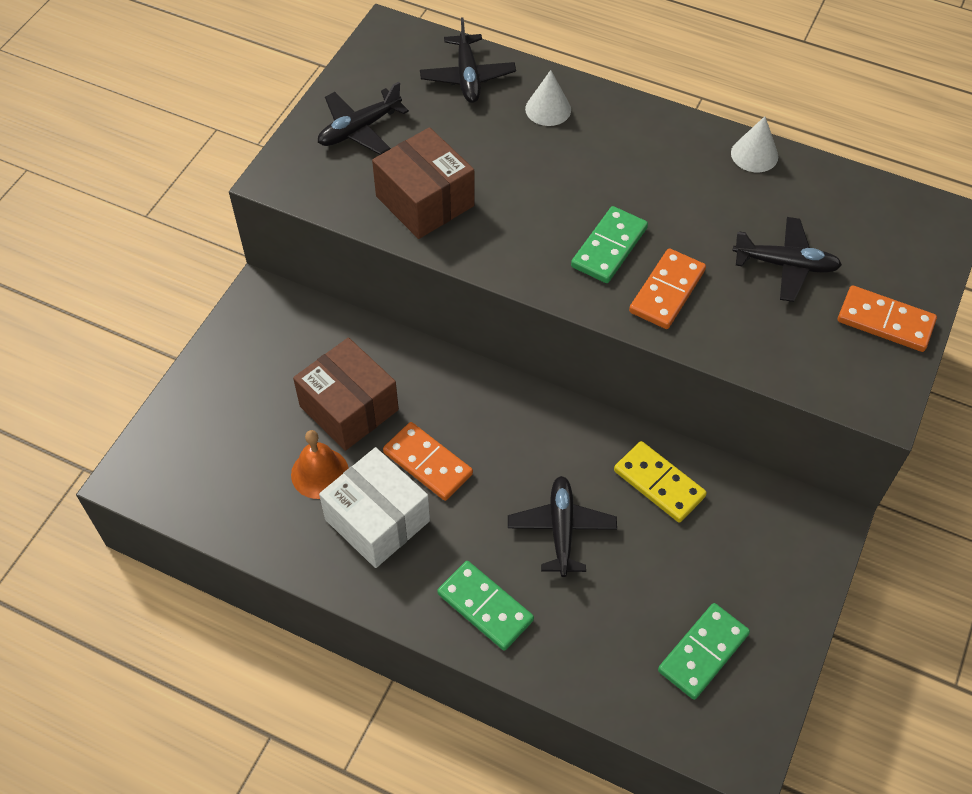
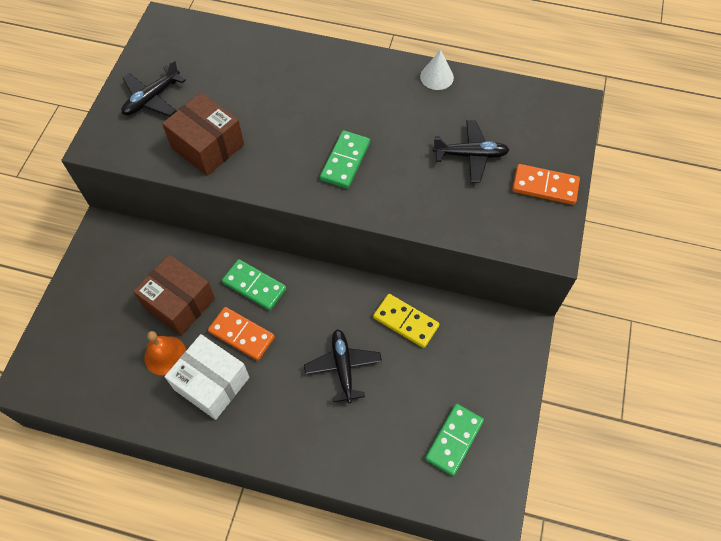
camera: 10 degrees left, 5 degrees up
black plane [420,17,516,103] -> none
green domino [437,561,534,651] -> green domino moved to [222,259,286,310]
white cone [525,70,571,126] -> none
orange domino [629,248,706,329] -> none

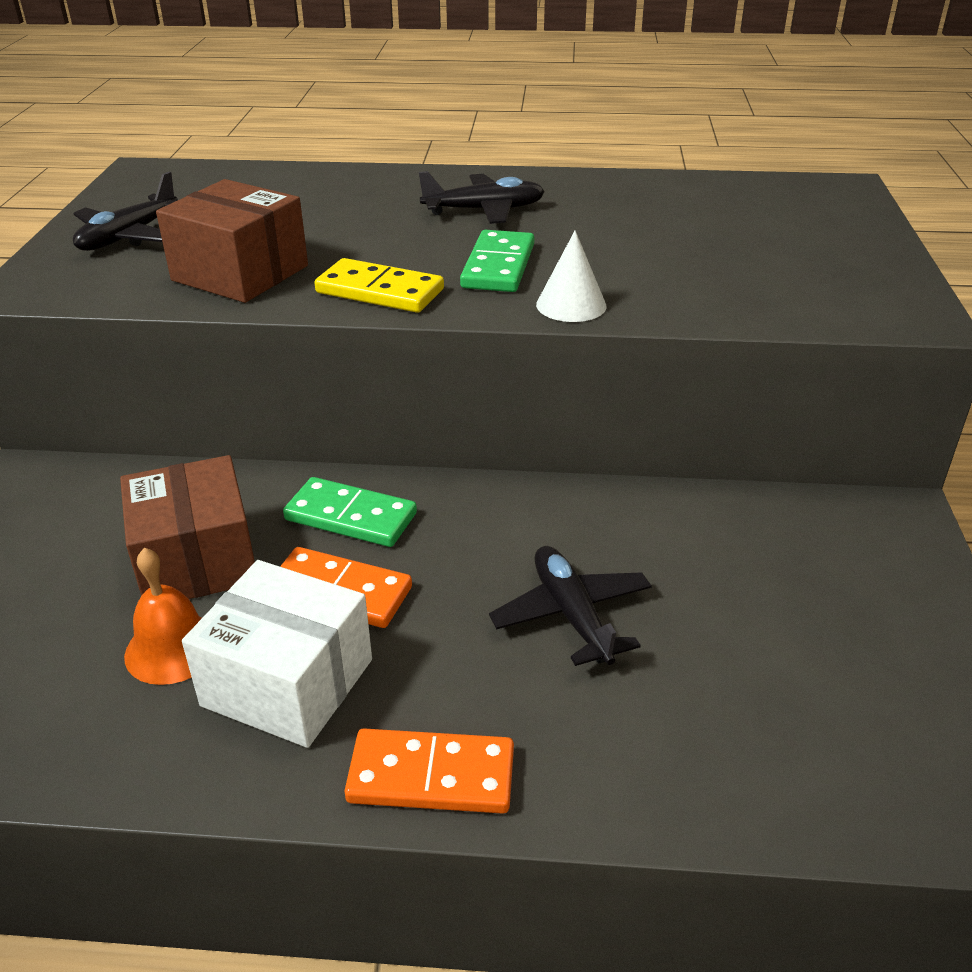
camera: 10 degrees left, 25 degrees down
brown box [133,254,215,335] -> brown box turned 45 degrees clockwise [120,455,255,599]
yellow domino [373,294,439,348] -> yellow domino moved to [314,258,444,313]
white cone [420,50,454,90] -> white cone moved to [536,230,606,322]
green domino [425,404,484,476] -> none
black plane [432,120,509,182] -> black plane moved to [419,171,545,224]
orange domino [512,164,580,205] -> orange domino moved to [344,728,514,814]

